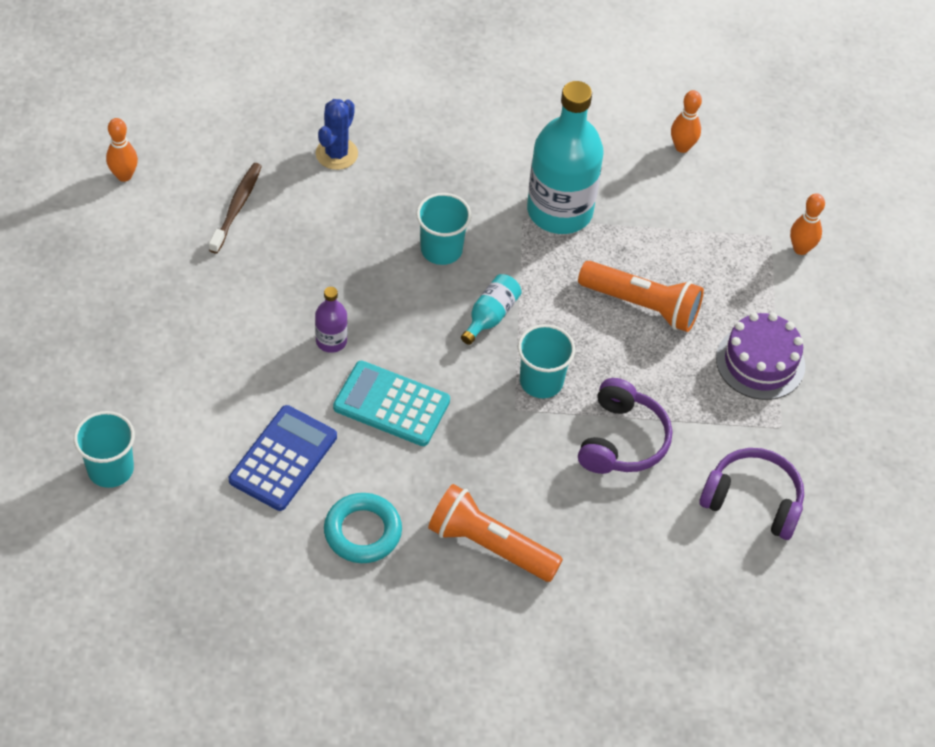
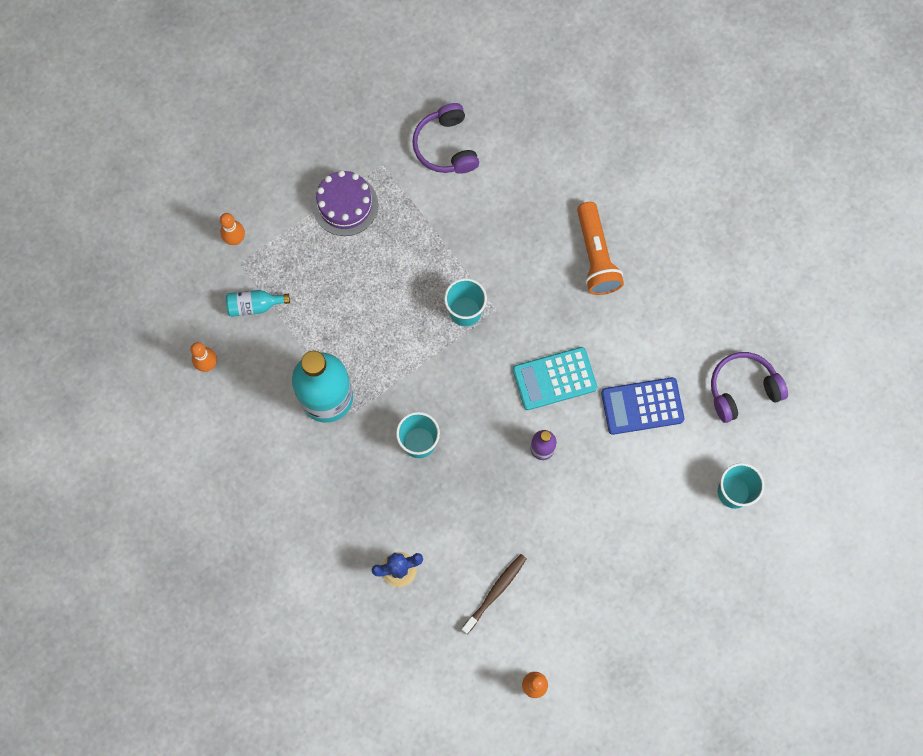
camera: 125 degrees left, 20 degrees up
brown toothbrush [209,163,262,254] -> brown toothbrush turned 150 degrees clockwise [461,554,527,634]
turquoise ring [324,493,402,563] -> none
turquoise calculator [333,361,450,446] -> turquoise calculator turned 90 degrees clockwise [513,347,597,410]
turquoise bottle [461,274,522,345] -> turquoise bottle moved to [226,290,290,317]
orange flashlight [578,261,704,332] -> none
purple headphones [578,378,672,474] -> purple headphones moved to [711,352,788,423]

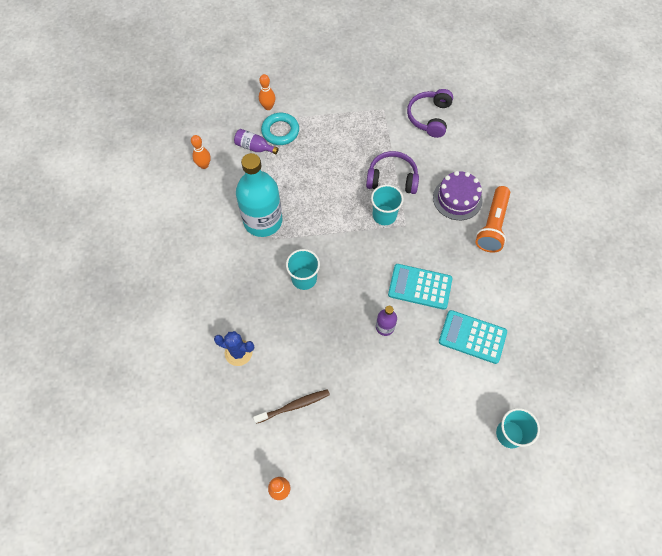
camera: 30 degrees right, 10 degrees down
turquoise bottle [226,290,290,317] -> purple bottle [234,129,279,154]
purple cake [312,170,378,236] -> purple cake moved to [433,171,483,220]
blue calculator [601,377,684,435] -> turquoise calculator [439,310,507,364]
purple headphones [711,352,788,423] -> purple headphones moved to [366,151,419,194]
none -> turquoise ring [261,113,299,145]

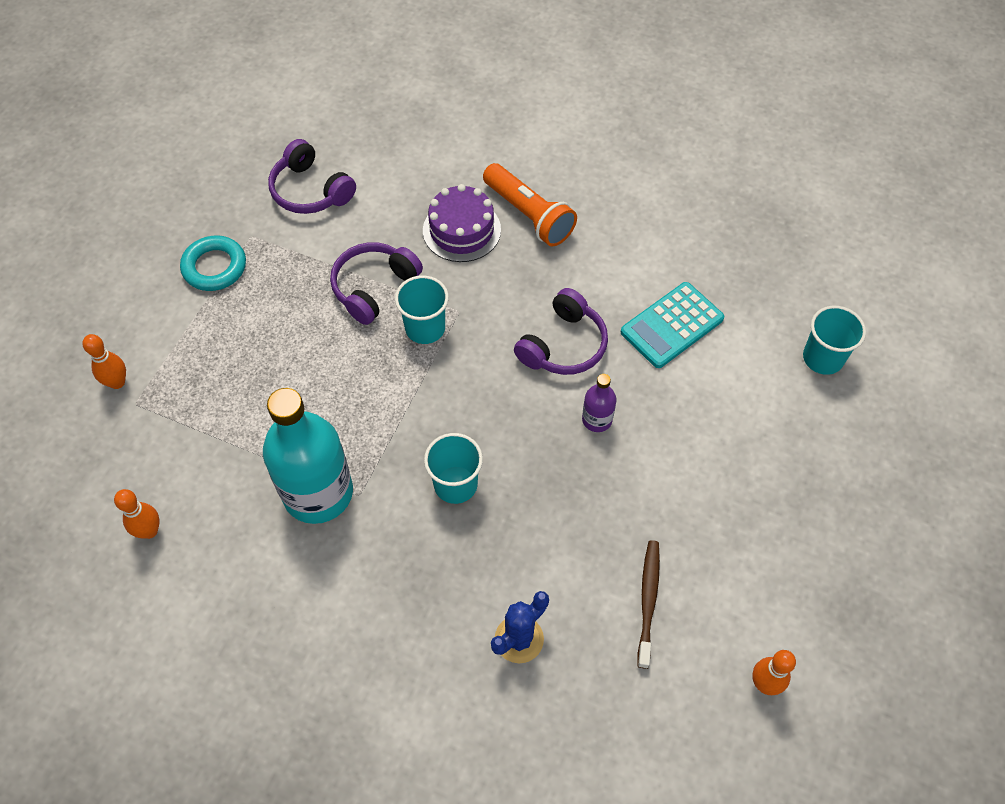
camera: 60 degrees left, 5 degrees down
purple bottle [234,129,279,154] -> none
turquoise ring [261,113,299,145] -> turquoise ring moved to [180,235,246,291]
turquoise calculator [388,264,452,310] -> purple headphones [514,288,608,375]

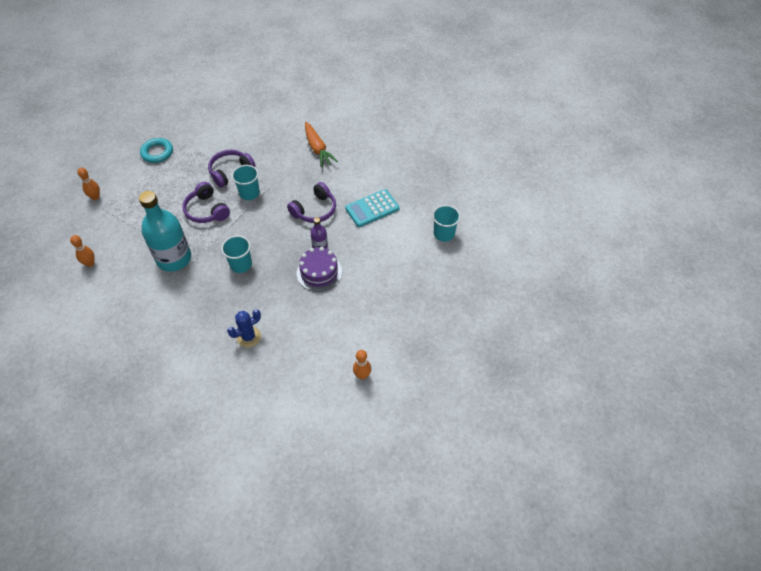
camera: 10 degrees right, 5 degrees down
purple headphones [268,139,356,214] -> purple headphones moved to [182,182,230,223]
purple cake [423,184,501,262] -> purple cake moved to [297,247,342,292]
orange flashlight [483,163,577,247] -> orange carrot [305,122,338,167]
brown toothbrush [637,540,660,669] -> none

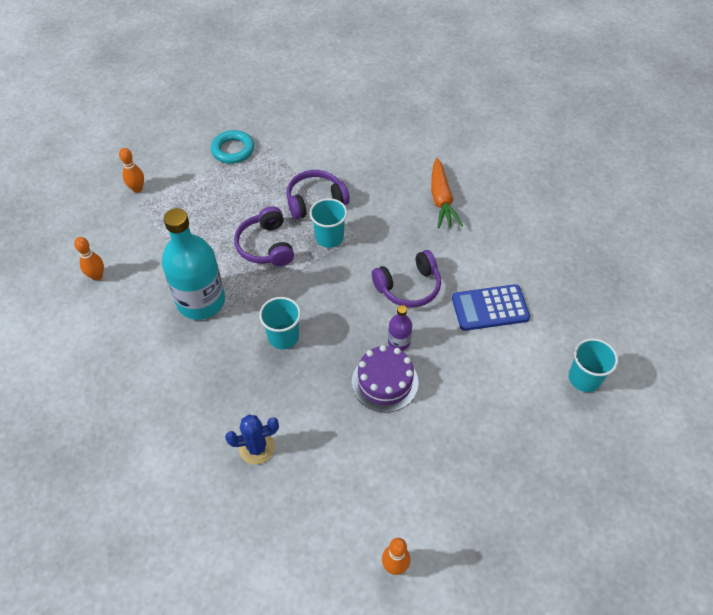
camera: 20 degrees right, 0 degrees up
turquoise calculator [345,189,399,227] -> blue calculator [452,284,530,331]

